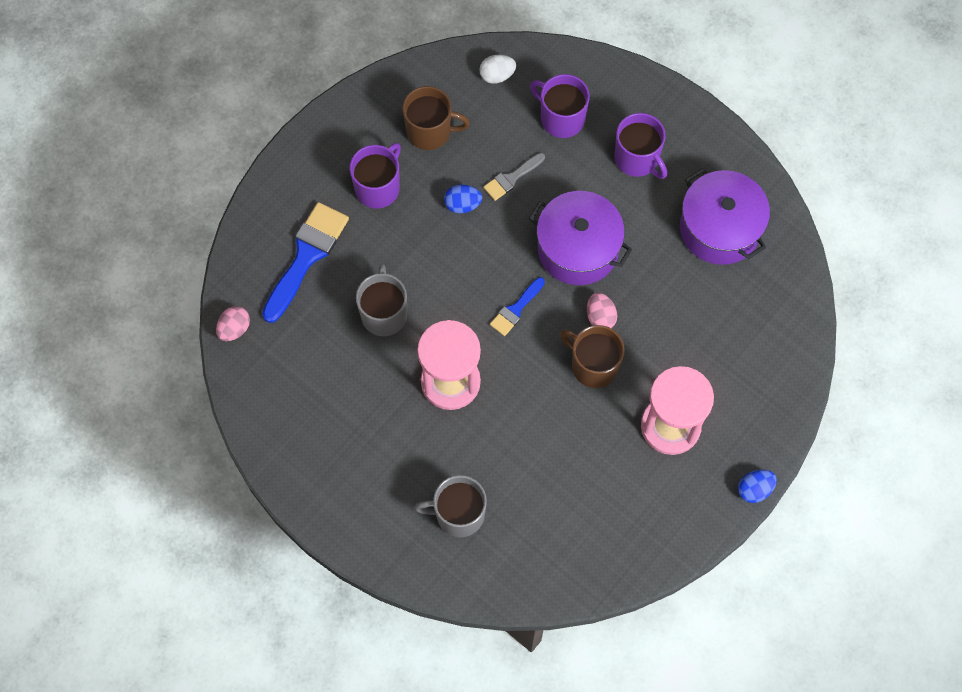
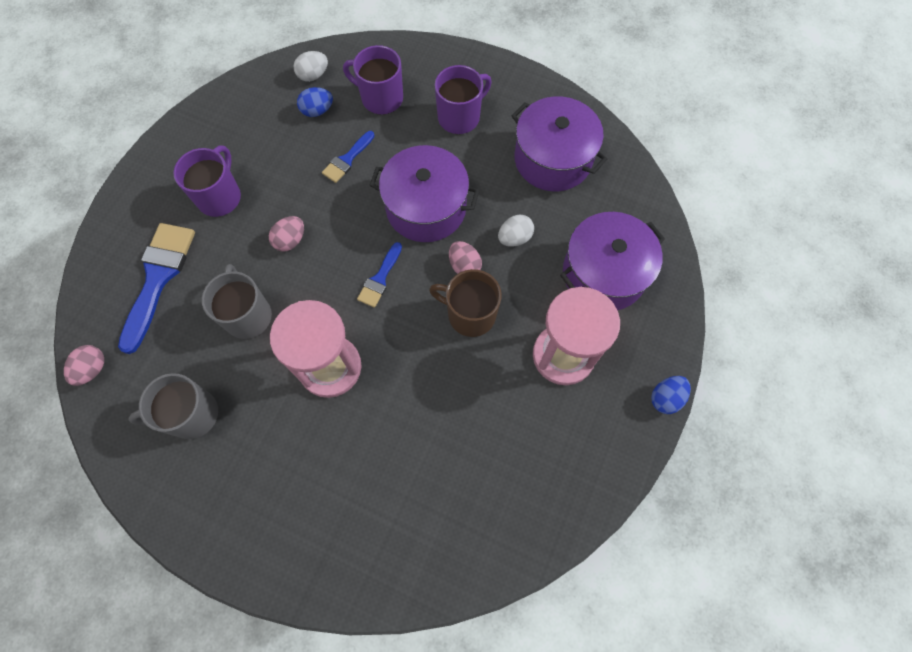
camera: 15 degrees left, 0 degrees up
brown mug [403,86,470,150] -> none
grey mug [414,475,487,537] -> grey mug moved to [128,373,218,439]
blue egg [444,184,482,214] -> blue egg moved to [297,87,333,117]
grey brush [483,153,545,201] -> blue brush [322,131,375,183]
purple mug [614,113,667,179] -> purple mug turned 75 degrees counterclockwise [435,65,492,134]
none -> pink egg [269,216,304,251]
none -> white egg [498,215,534,247]
none -> purple pot [560,212,665,310]

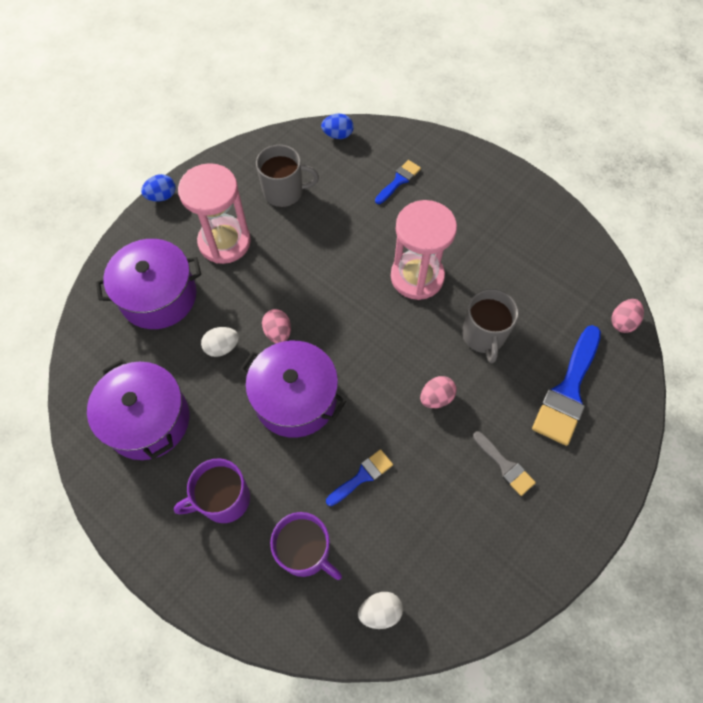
camera: 165 degrees left, 5 degrees down
grey mug [128,373,218,439] -> grey mug moved to [256,145,319,207]
purple mug [173,146,241,217] -> grey brush [473,431,536,496]
blue egg [297,87,333,117] -> blue egg moved to [321,114,354,139]
blue brush [357,242,402,308] -> blue brush moved to [375,160,421,204]
brown mug [429,269,502,337] -> none

